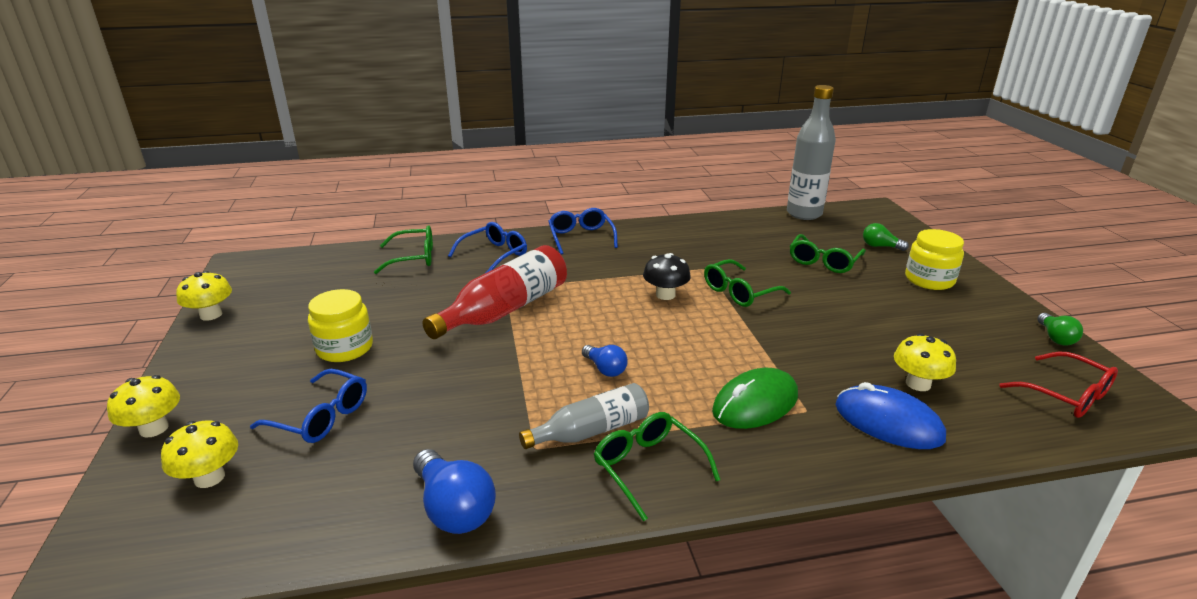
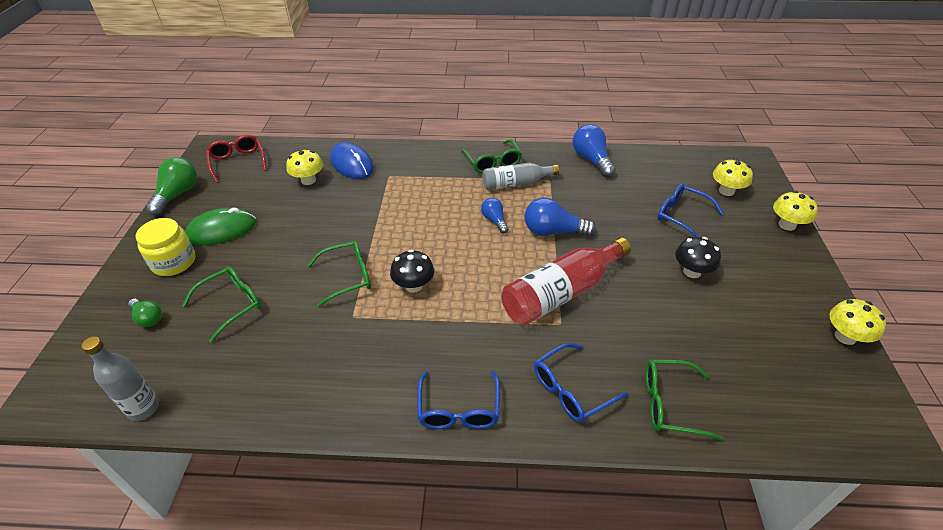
camera: 165 degrees left, 15 degrees up
yellow jar [308,289,373,362] -> black mushroom [675,237,721,278]
green mouse [712,368,798,429] -> green mouse moved to [185,207,256,245]
grey bottle [787,85,836,220] -> grey bottle [82,336,159,421], size x0.63
green light bulb [1037,313,1083,346] -> green light bulb [146,157,197,215], size x1.68
none -> blue light bulb [524,197,596,237]

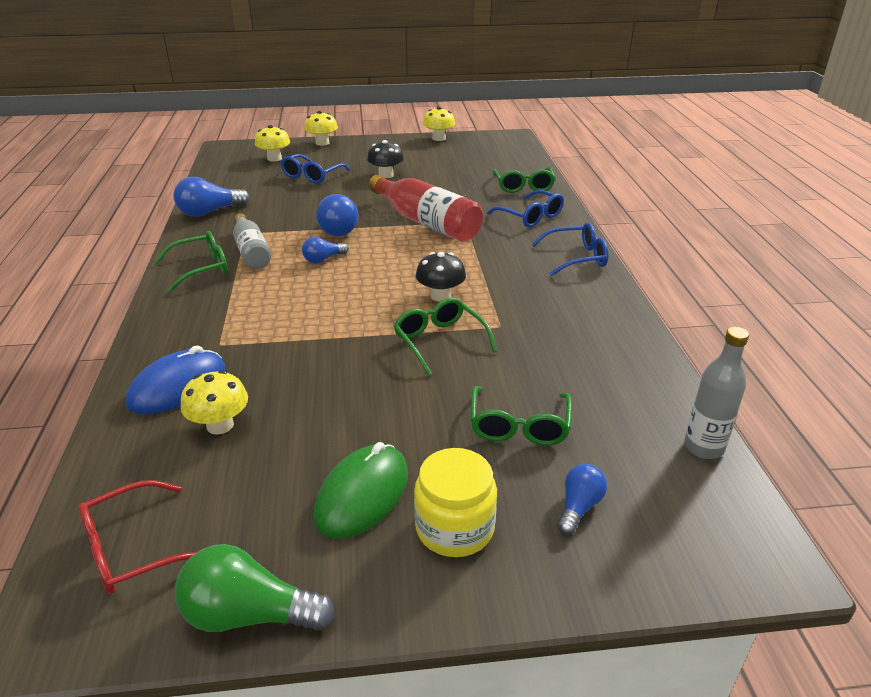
camera: 100 degrees left, 10 degrees down
green light bulb [128,299,162,327] -> blue light bulb [558,464,607,535]
green glasses [182,266,261,343] -> green glasses turned 120 degrees counterclockwise [470,386,572,446]
green mouse [185,207,256,245] -> green mouse turned 60 degrees clockwise [314,442,408,539]

